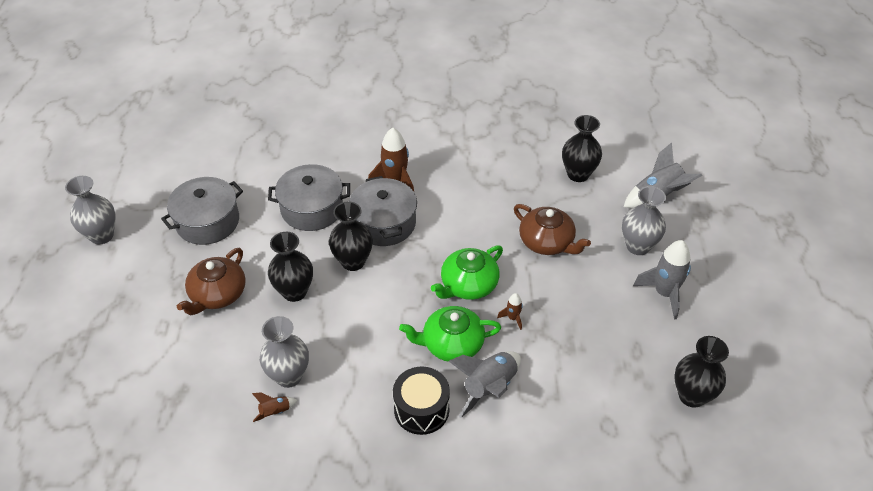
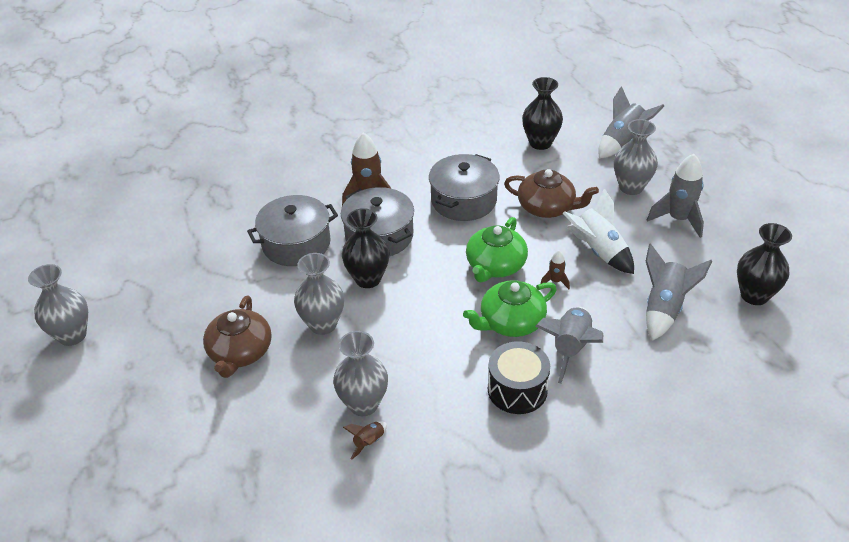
camera: 20 degrees left, 5 degrees down
grey pot [161,177,243,245] -> grey pot moved to [429,154,500,221]
black vase [268,232,313,302] -> grey vase [294,253,344,335]
none -> white rocket [563,188,634,274]
none -> grey rocket [646,243,712,341]

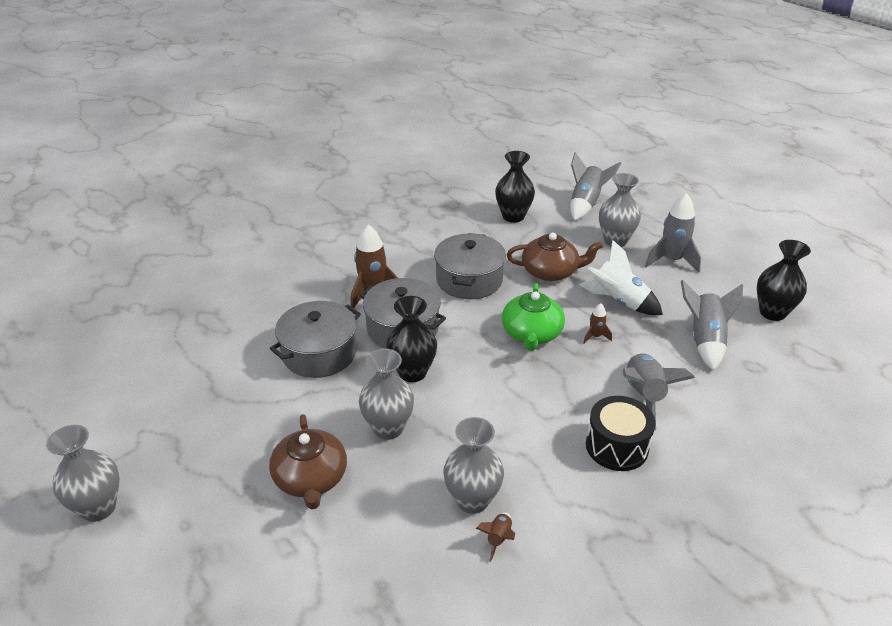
camera: 20 degrees left, 5 degrees down
green teapot [463,280,557,337] -> none

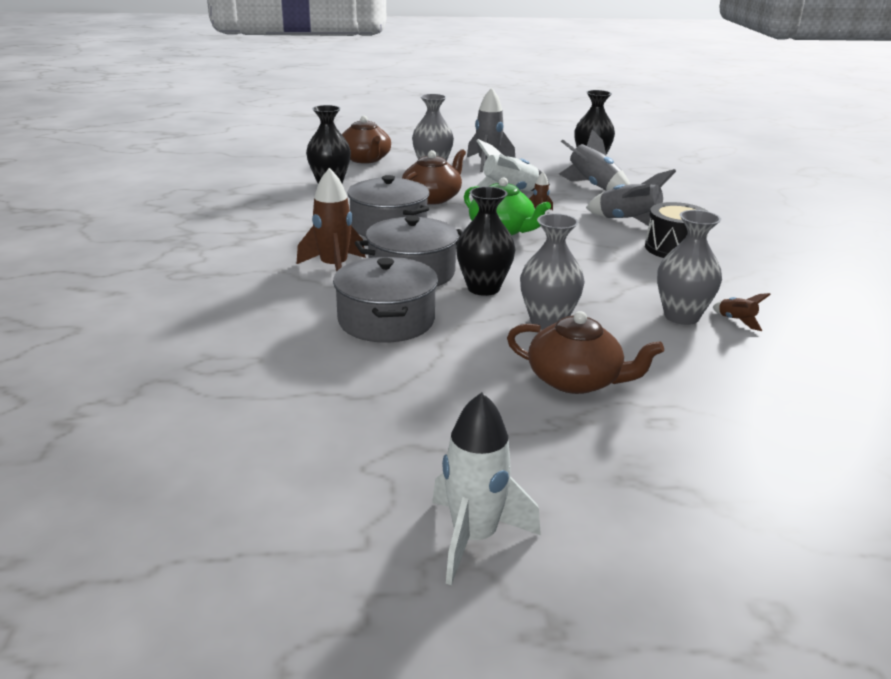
camera: 55 degrees left, 10 degrees down
grey vase [46,425,120,522] -> white rocket [432,392,541,585]
grey rocket [571,152,621,221] -> brown teapot [342,116,391,164]

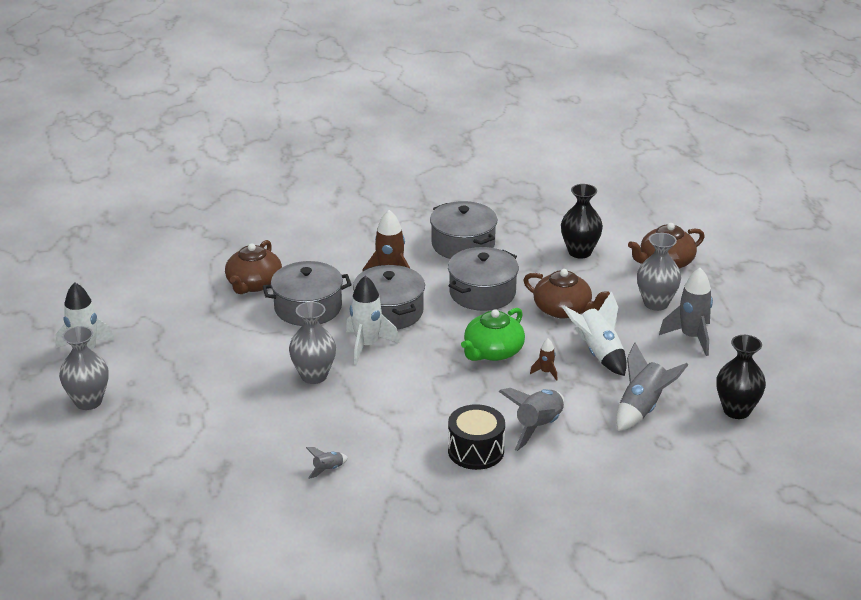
camera: 85 degrees right, 5 degrees up
black vase [456,187,515,296] -> white rocket [346,276,400,365]
brown teapot [507,311,664,394] -> brown teapot moved to [225,240,282,294]
grey vase [657,210,722,325] -> grey vase moved to [59,326,109,410]
brown rocket [713,293,771,331] -> grey rocket [306,447,348,479]
none -> grey pot [430,201,497,259]

